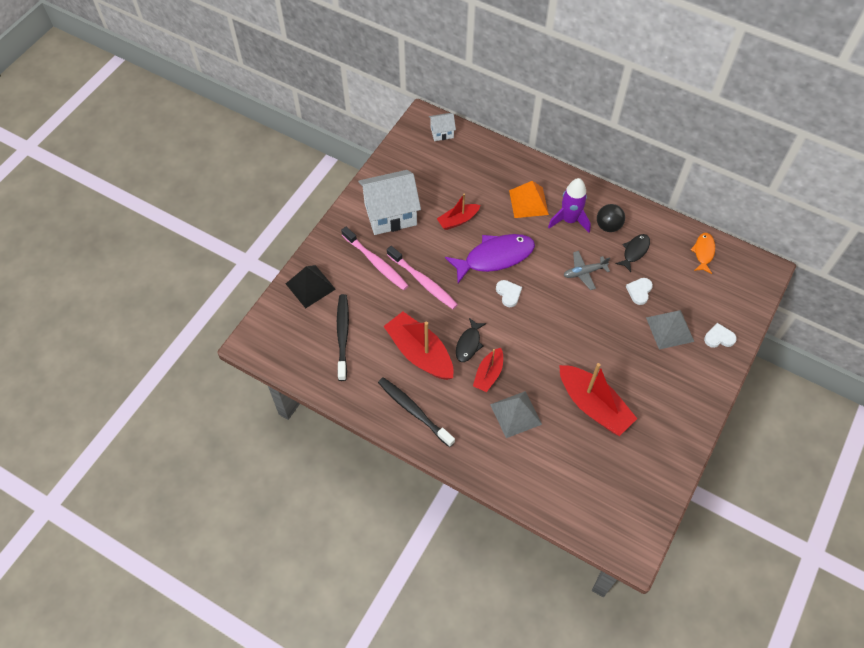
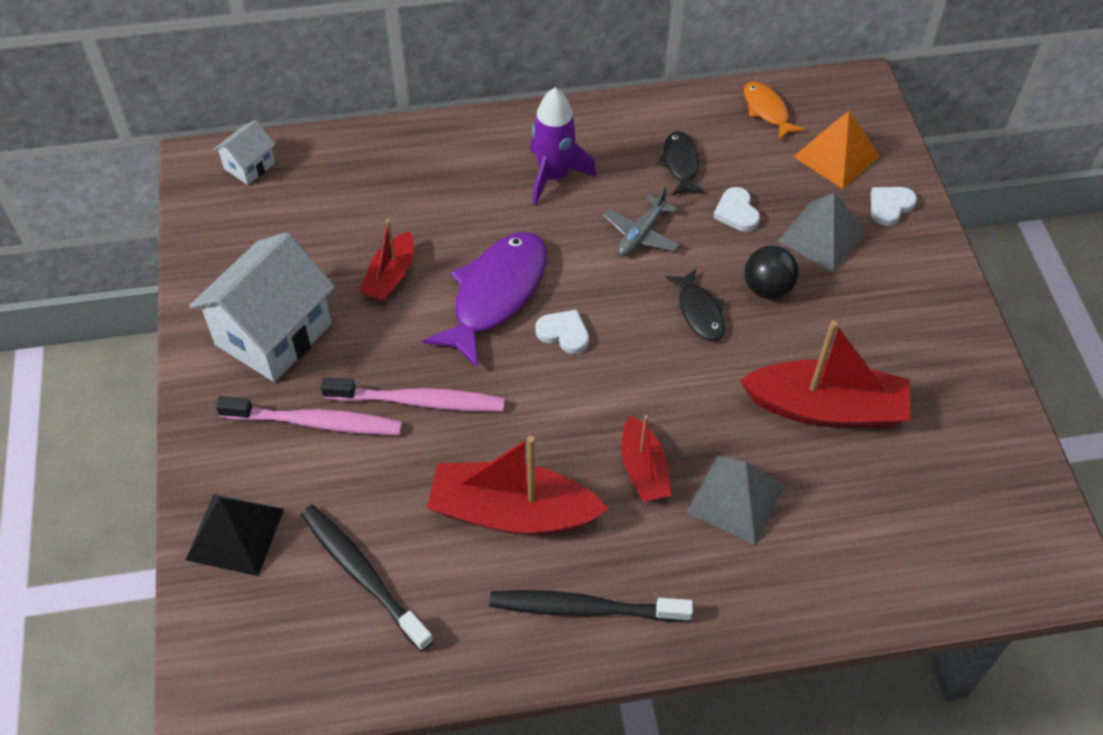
camera: 40 degrees left, 5 degrees down
black fish [456,318,486,362] -> black fish moved to [666,268,724,341]
orange pyramid [509,181,549,218] -> orange pyramid moved to [794,111,880,189]
black ball [597,204,625,232] -> black ball moved to [744,245,799,299]

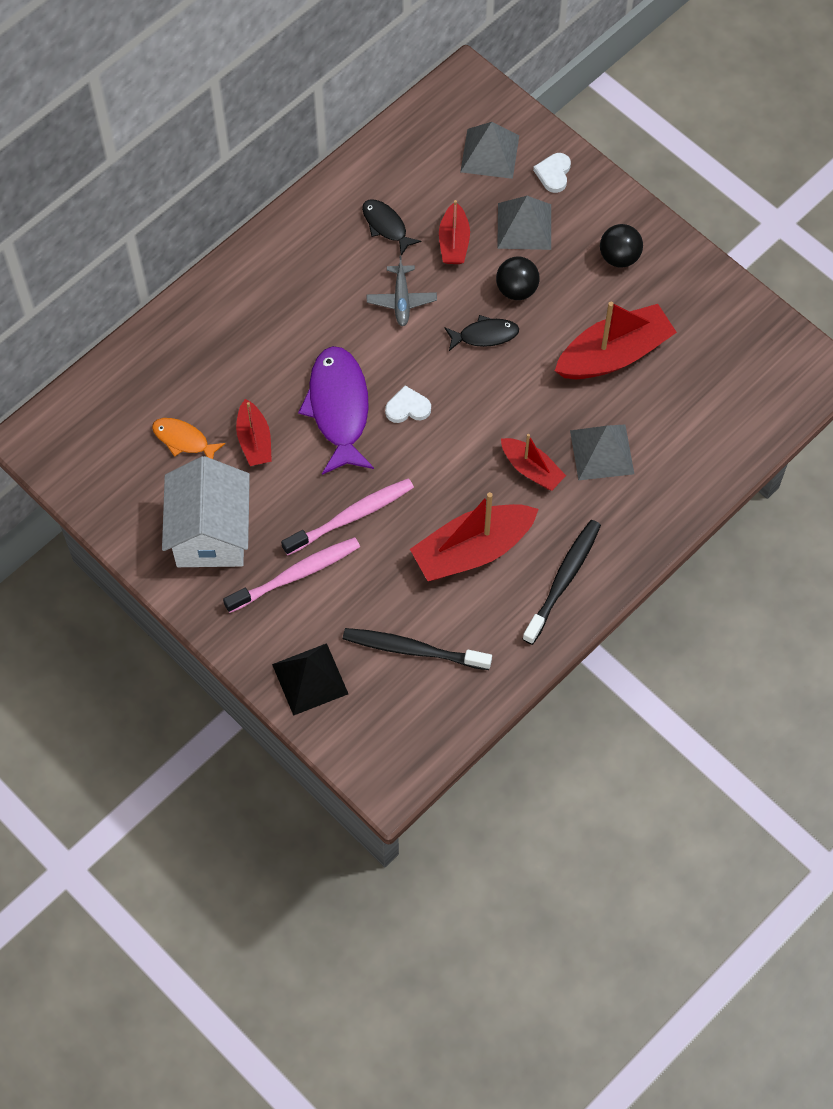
camera: 35 degrees left, 10 degrees up
white house [213,120,275,185] -> none
black toothbrush [489,590,693,622] -> black toothbrush turned 150 degrees clockwise [522,520,601,645]
purple rocket [530,88,596,206] -> none
black fish [666,268,724,341] -> black fish turned 45 degrees counterclockwise [445,315,519,351]
white heart [713,187,760,232] -> red boat [439,200,470,264]
orange fish [744,81,805,140] -> orange fish moved to [152,418,226,459]
orange pyramid [794,111,880,189] -> grey pyramid [460,122,519,179]
none -> black ball [600,224,643,268]

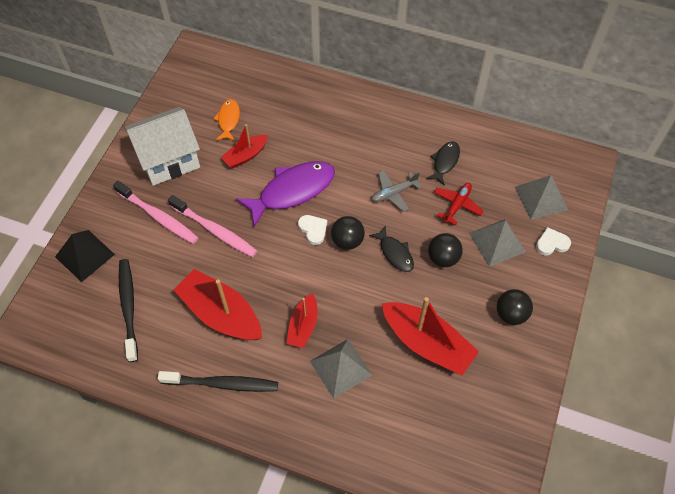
camera: 65 degrees right, 5 degrees down
red boat [439,200,470,264] -> red plane [434,183,483,225]
none -> black ball [331,216,365,250]

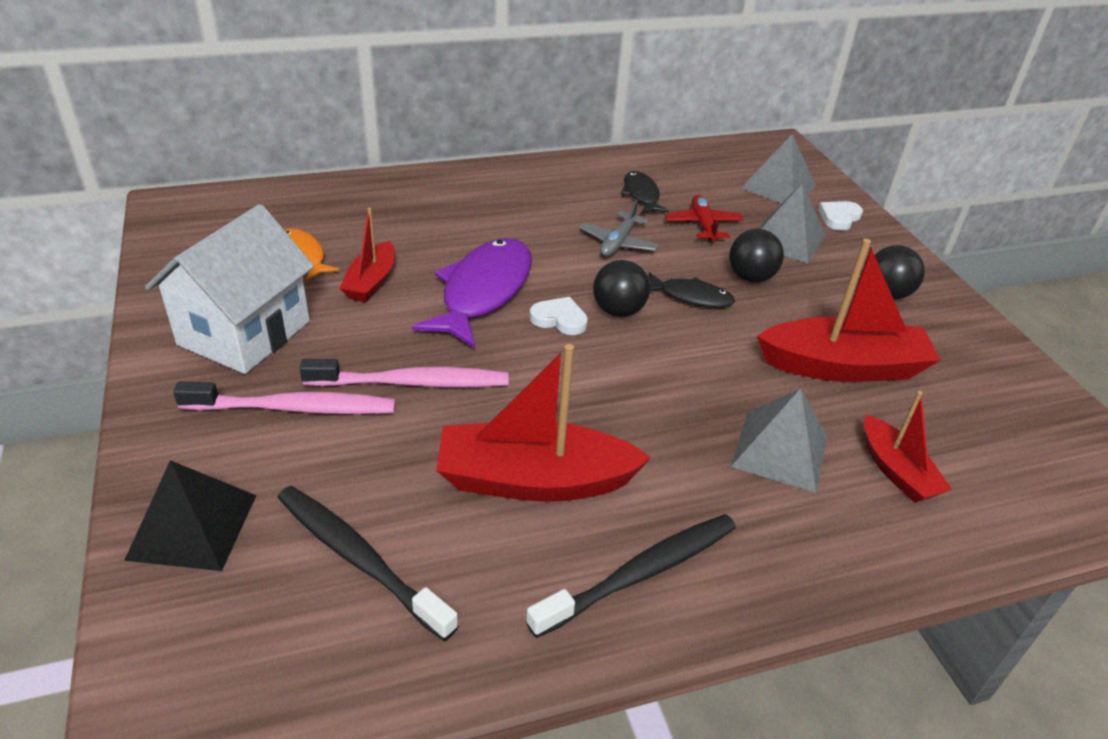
camera: 40 degrees left, 20 degrees down
red boat [286,293,318,348] -> red boat moved to [864,391,952,503]

